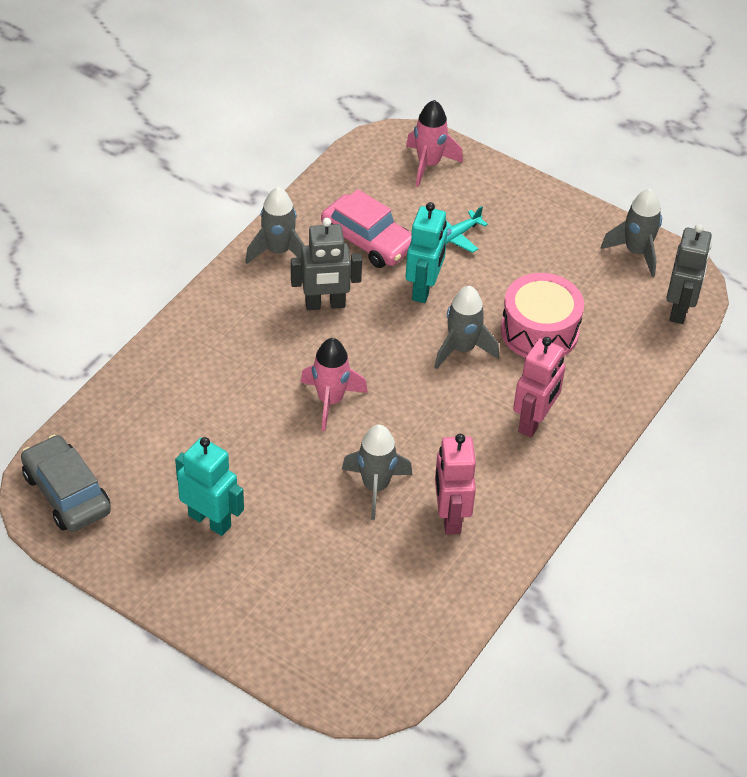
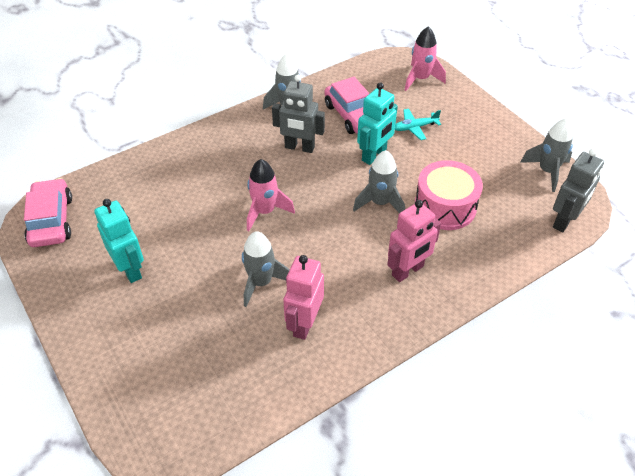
camera: 25 degrees right, 0 degrees up
grey car [21,435,111,532] -> pink car [24,178,72,247]

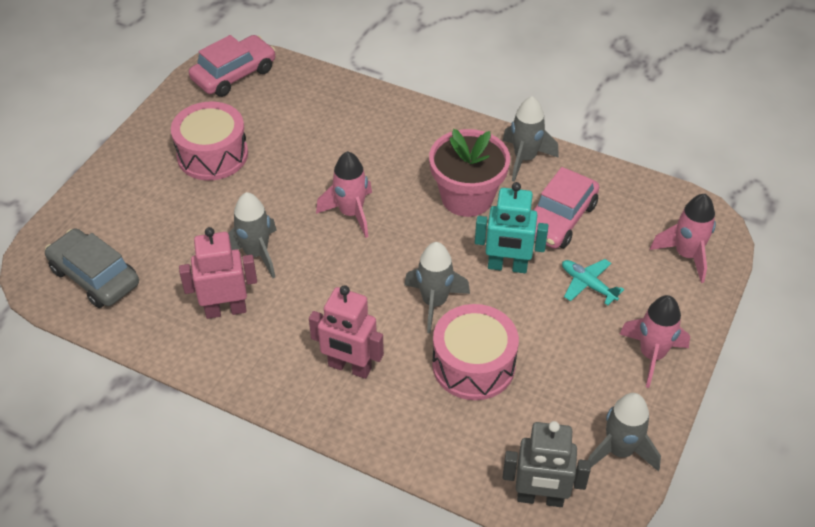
camera: 60 degrees right, 0 degrees up
turquoise robot [94,199,144,283] -> pink drum [171,102,248,181]
grey robot [272,75,325,153] -> pink flower pot [429,129,510,217]
none -> grey car [45,228,139,308]
none -> pink rocket [620,295,690,388]

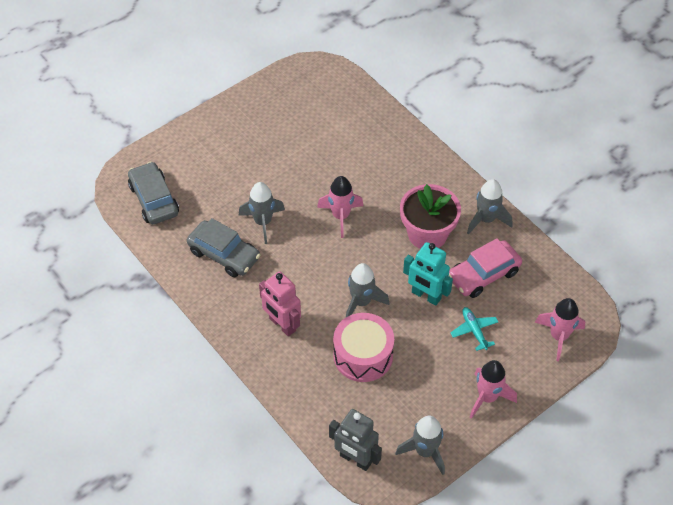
camera: 25 degrees right, 5 degrees up
pink drum [171,102,248,181] -> none
pink robot [179,227,257,319] -> grey car [187,218,260,277]
pink car [189,35,276,97] -> none

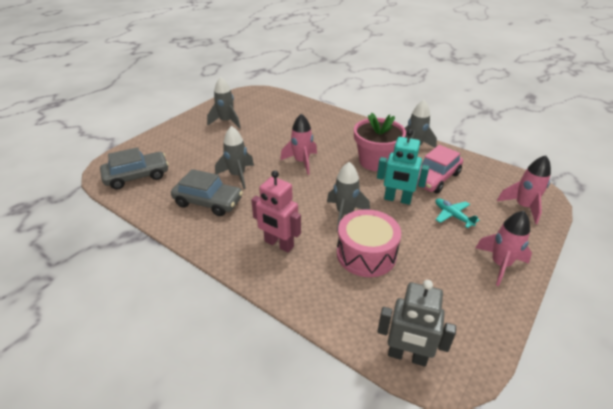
camera: 15 degrees left, 15 degrees down
grey car [128,162,179,224] -> grey car turned 105 degrees clockwise [100,147,169,190]
grey rocket [395,416,445,475] -> grey rocket moved to [207,77,241,129]

